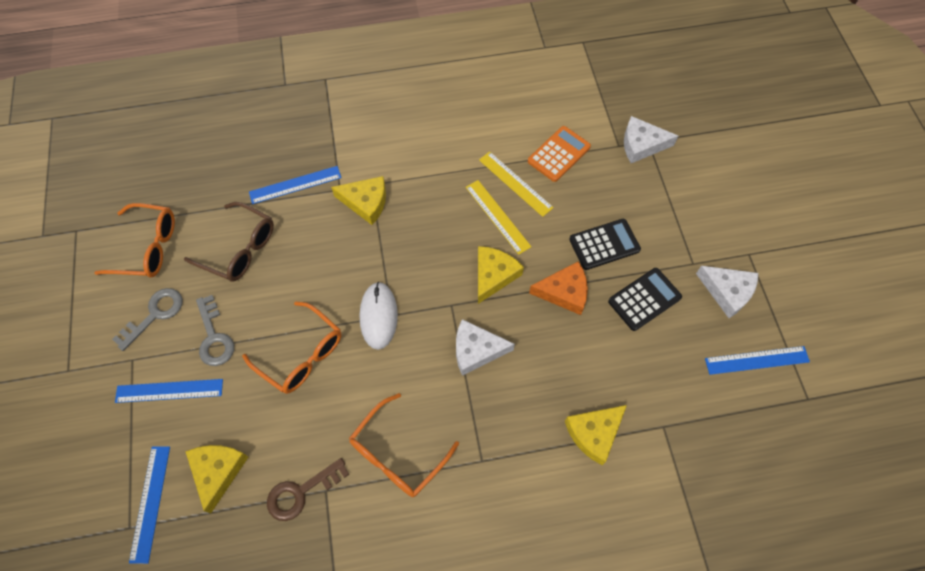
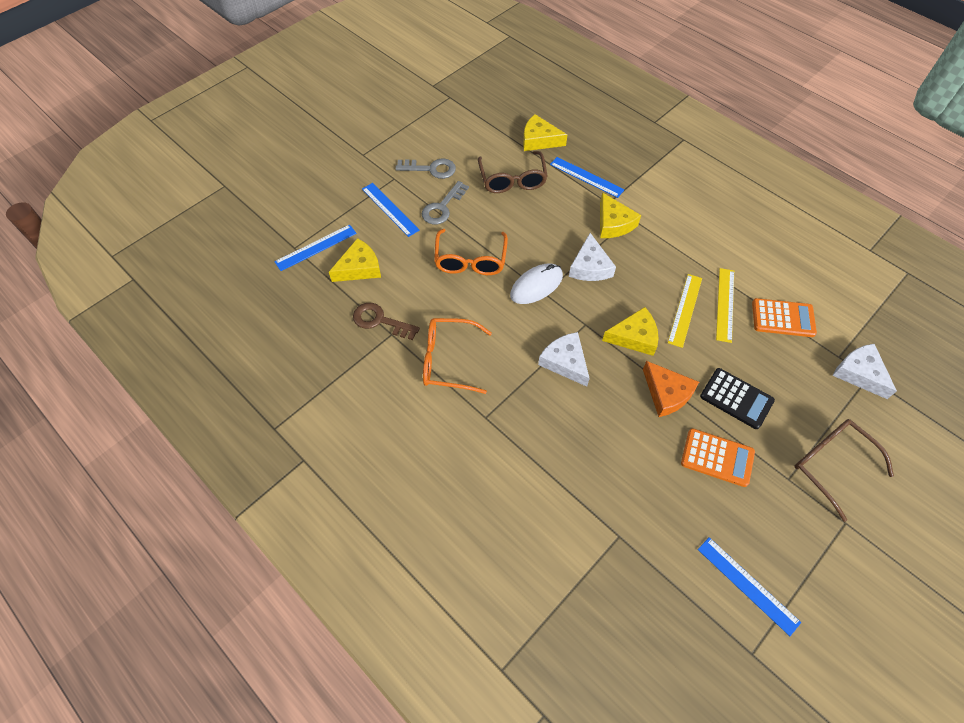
camera: 55 degrees right, 5 degrees down
orange glasses [95,203,175,278] -> none
yellow cheese [565,405,627,465] -> yellow cheese moved to [523,114,567,151]
black calculator [608,268,682,331] -> orange calculator [681,428,755,487]
white cheese [696,266,758,318] -> white cheese moved to [569,233,616,281]
none -> brown glasses [794,419,894,522]

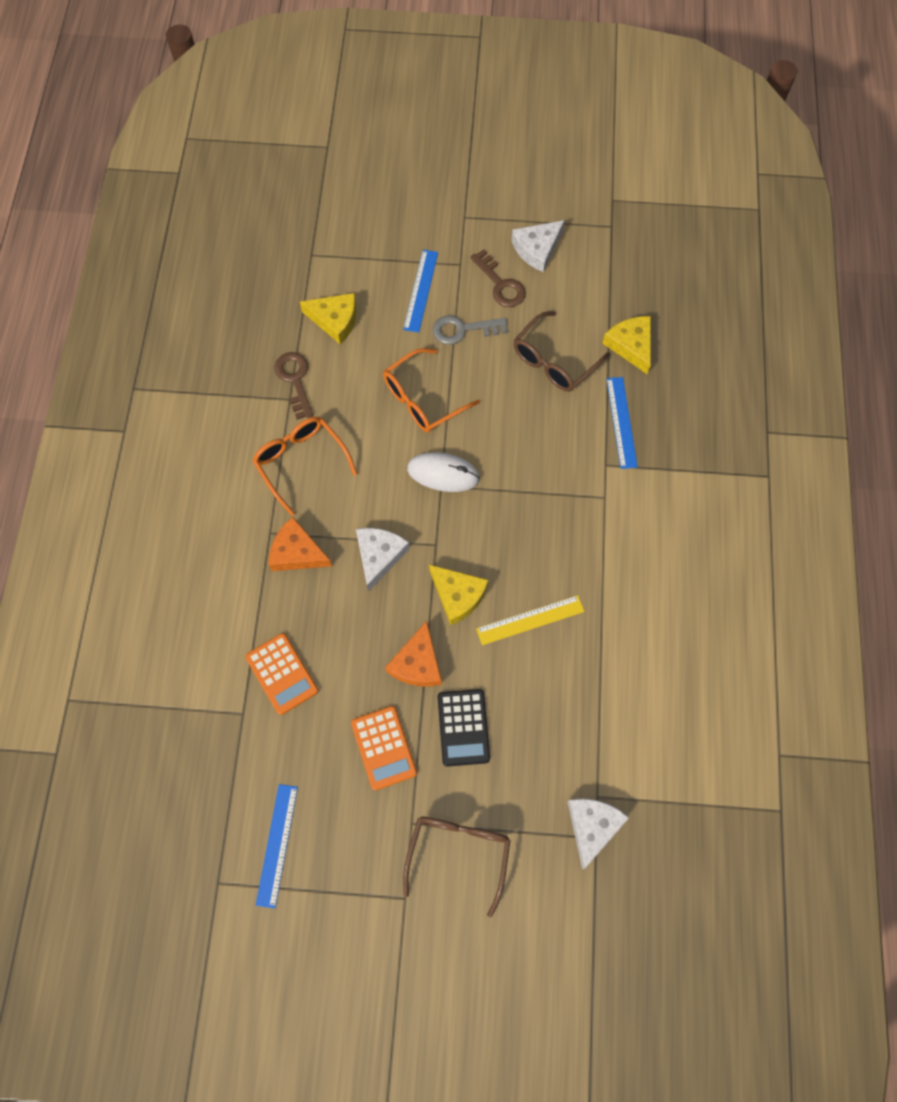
camera: 50 degrees right, 10 degrees up
blue ruler [274,225,357,271] -> none
grey key [395,159,456,179] -> brown key [470,249,526,307]
white cheese [569,233,616,281] -> white cheese moved to [511,220,565,272]
yellow cheese [600,192,641,238] -> none
yellow ruler [716,268,734,343] -> none
orange calculator [752,298,817,337] -> orange calculator moved to [245,633,319,715]
none -> orange cheese [269,517,332,571]

